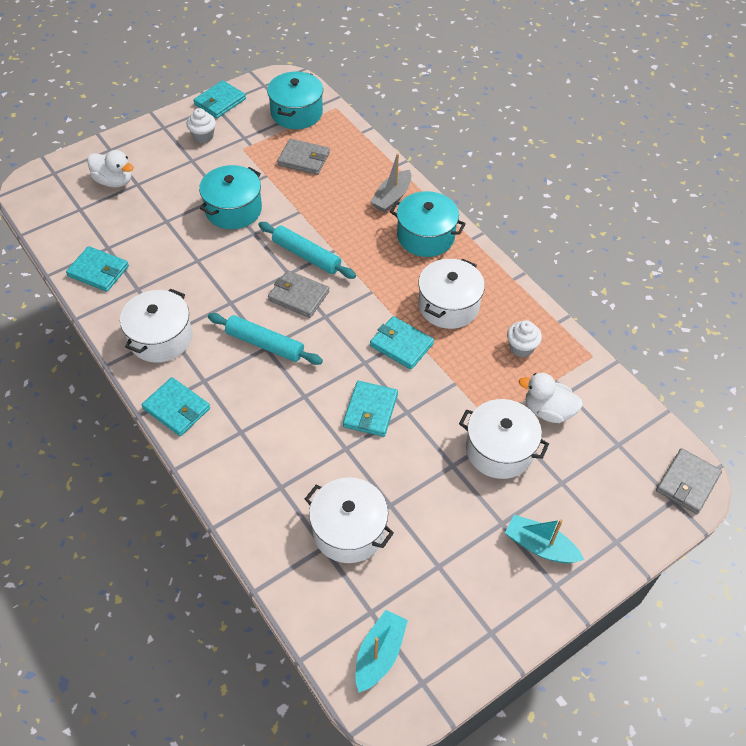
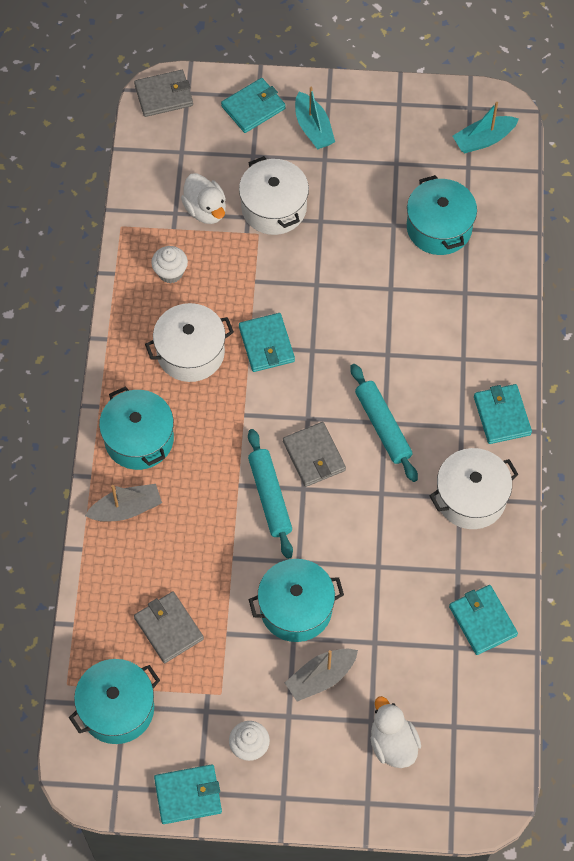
camera: 140 degrees left, 10 degrees up
white pot [305,477,394,563] -> turquoise pot [407,175,477,255]
turquoise wallet [343,381,398,437] -> turquoise wallet moved to [221,78,286,133]
none -> grey boat [285,648,358,702]

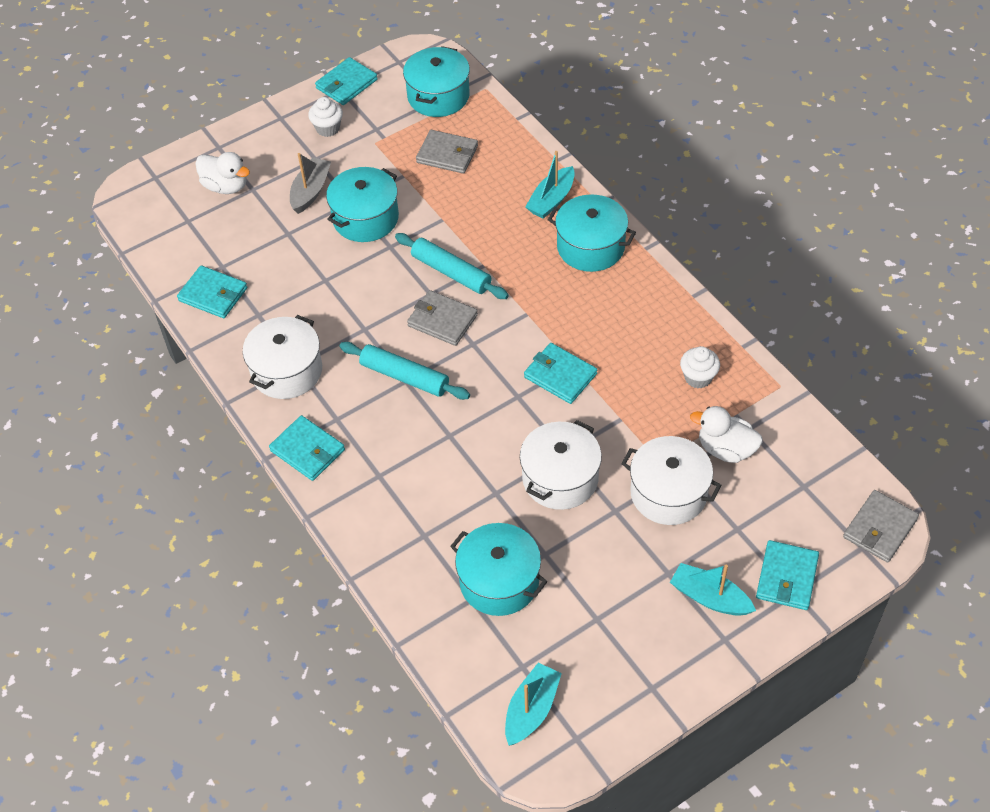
camera: 145 degrees right, 10 degrees down
grey boat [85,484,162,522] -> turquoise boat [525,151,575,219]
white pot [145,303,234,382] -> white pot moved to [520,420,602,510]

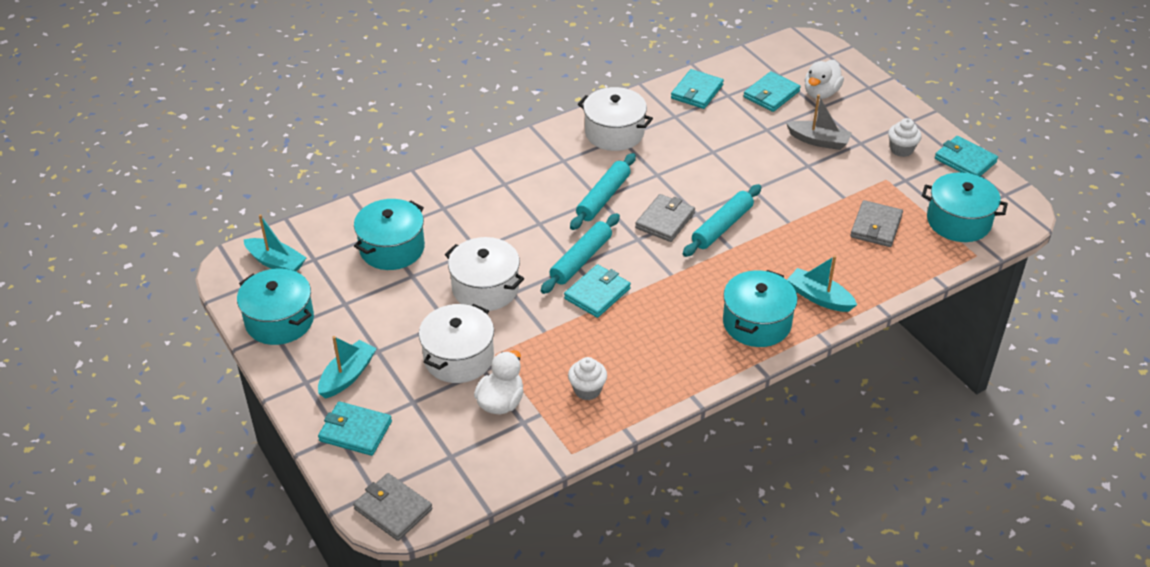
camera: 90 degrees right, 10 degrees down
turquoise wallet [269,415,345,481] -> turquoise wallet moved to [744,71,801,112]
turquoise pot [326,167,399,242] -> turquoise pot moved to [237,268,314,345]
none -> turquoise rolling pin [541,213,620,294]

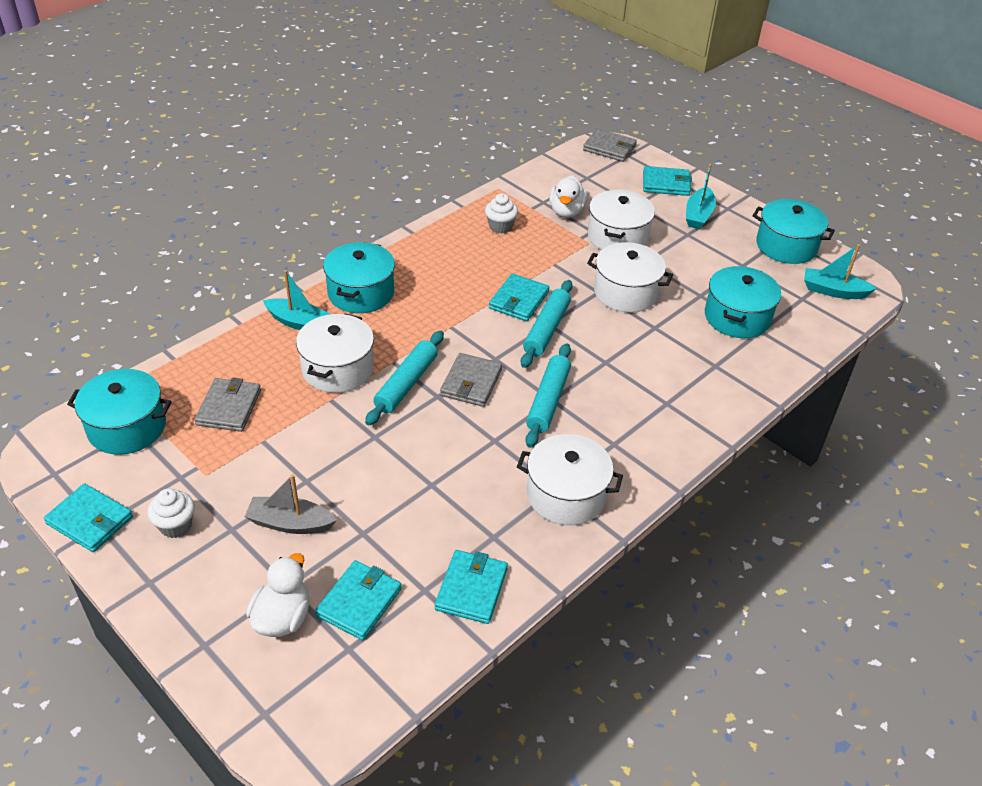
camera: 165 degrees right, 0 degrees up
none -> white pot [296,313,374,393]

